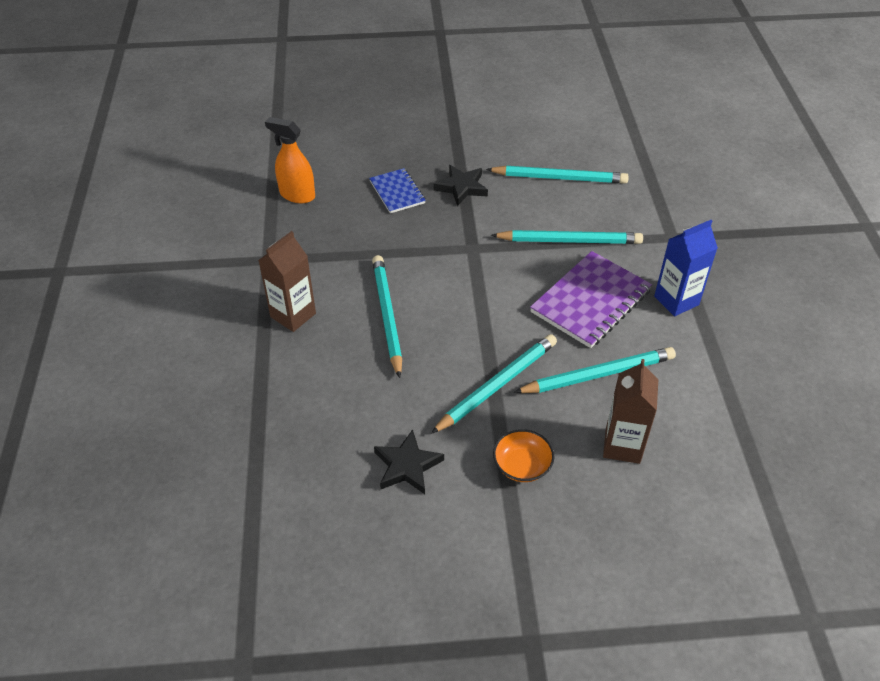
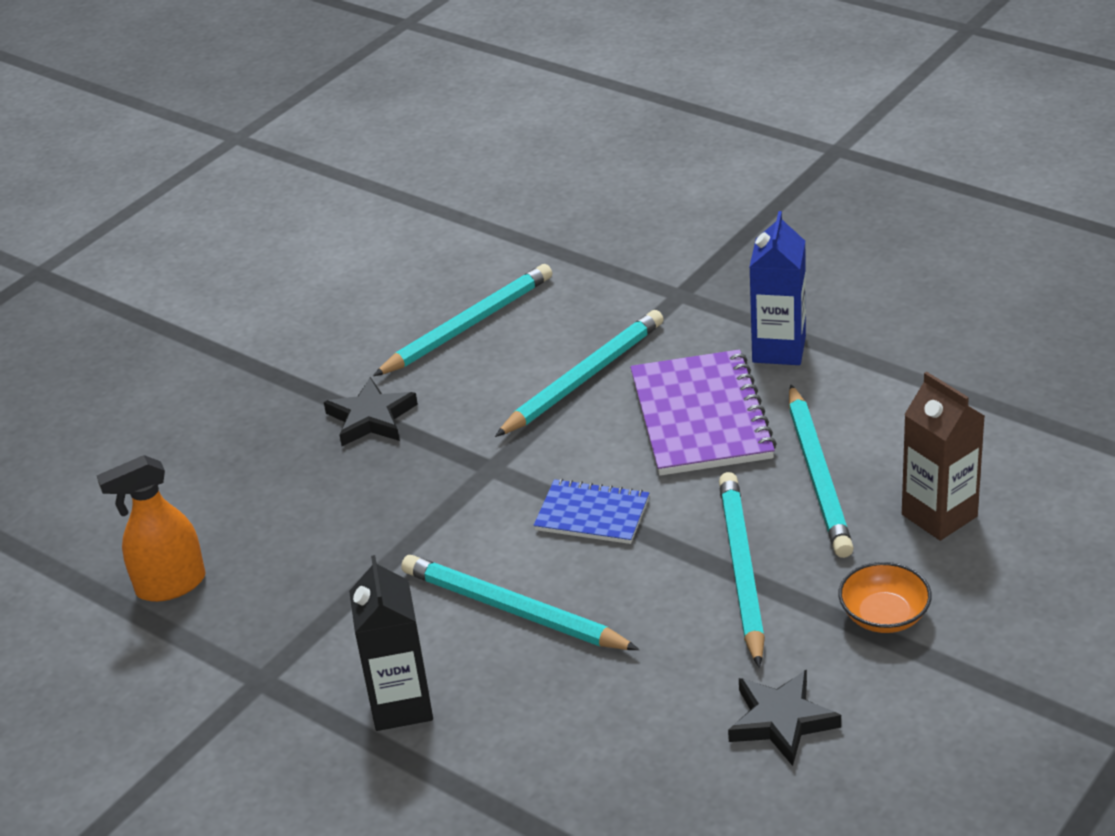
camera: 45 degrees left, 10 degrees down
brown carton [258,231,316,332] -> black carton [349,555,433,731]
blue notebook [369,168,426,213] -> blue notebook moved to [534,479,649,544]
turquoise pencil [514,347,676,393] -> turquoise pencil turned 150 degrees clockwise [789,385,854,558]

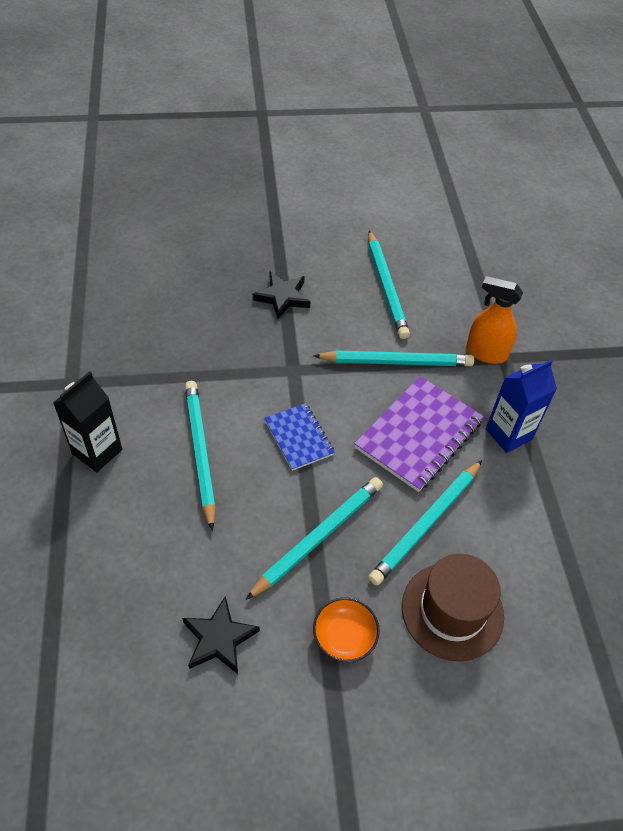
camera: 40 degrees right, 15 degrees up
orange spray bottle [97,455,206,602] -> orange spray bottle moved to [466,276,523,364]
turquoise pencil [373,264,552,376] -> turquoise pencil turned 75 degrees clockwise [368,230,410,339]
brown carton [902,372,985,541] -> brown hat [402,554,504,661]

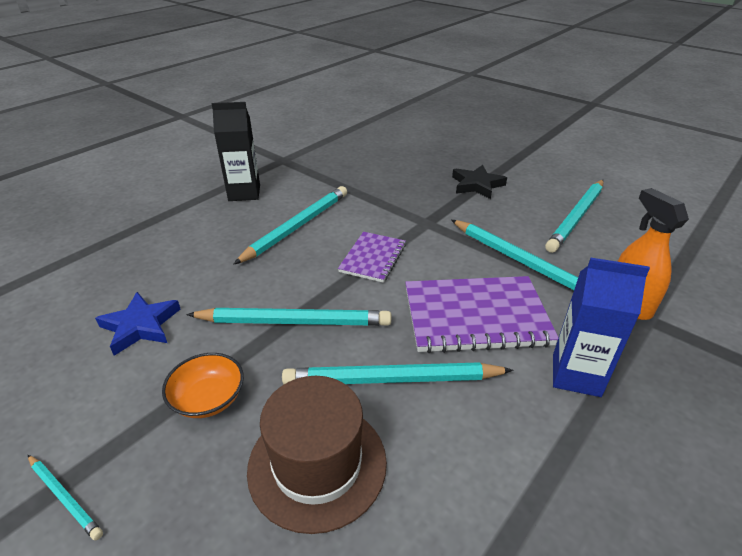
camera: 50 degrees right, 15 degrees down
black star [182,596,260,674] -> blue star [95,292,180,356]
blue notebook [264,403,335,471] -> purple notebook [338,232,406,283]
none -> turquoise pencil [28,455,103,541]

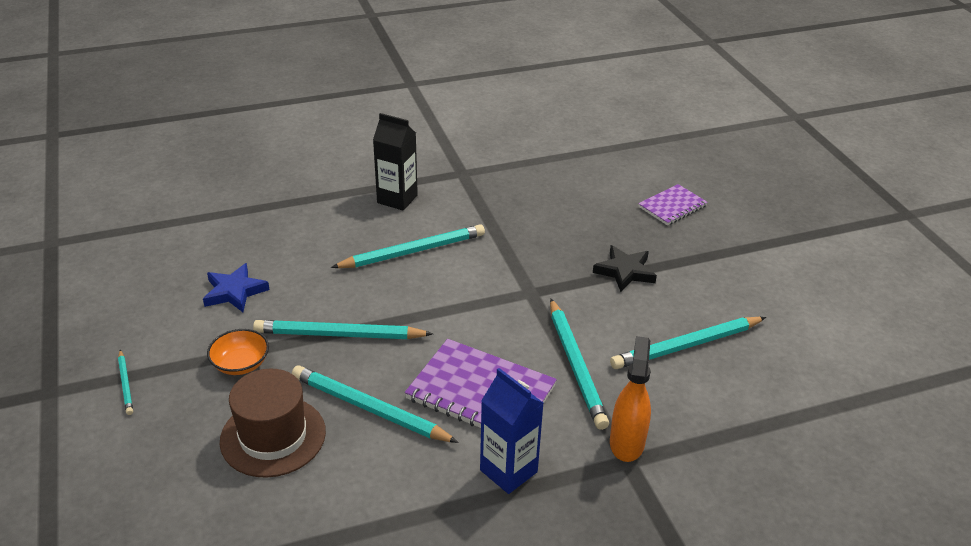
camera: 30 degrees right, 0 degrees up
turquoise pencil [186,308,391,326] -> turquoise pencil turned 150 degrees clockwise [253,320,433,339]
purple notebook [338,232,406,283] -> purple notebook moved to [638,184,708,226]

